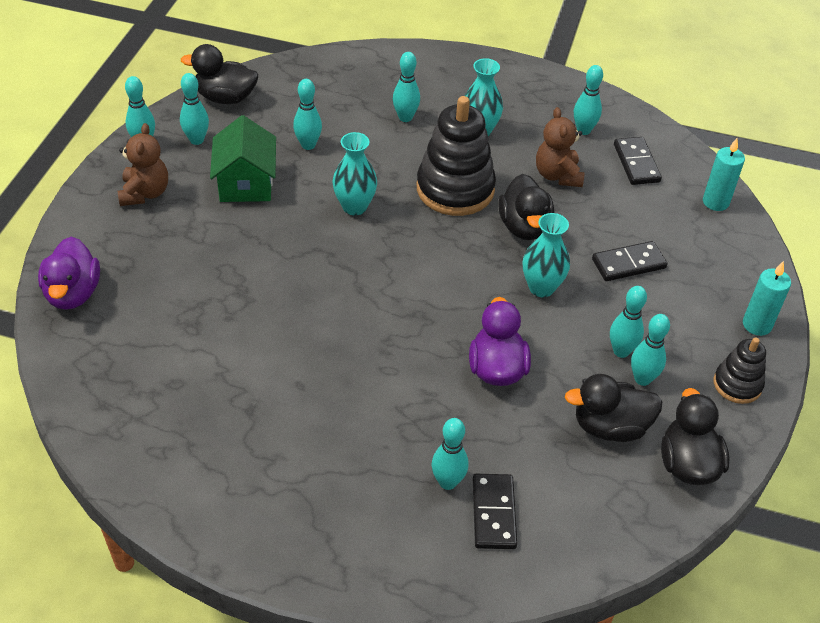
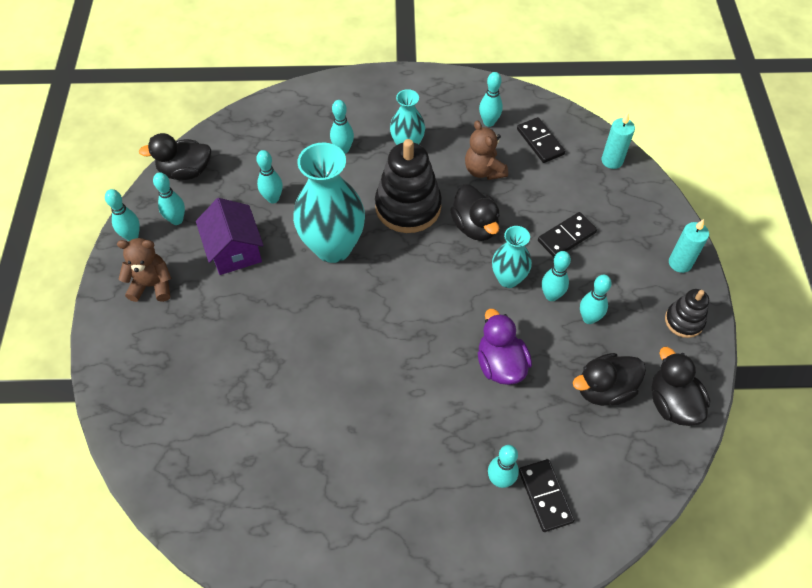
camera: 15 degrees left, 10 degrees up
purple duck [38,237,100,310] -> none
brown teddy bear [117,123,168,206] -> brown teddy bear turned 75 degrees counterclockwise [117,238,172,302]
green house [210,115,276,202] -> purple house [196,198,264,275]
turquoise vase [332,132,377,215] -> turquoise vase [293,143,365,263], size x1.81
turquoise bowling pin [631,314,670,386] -> turquoise bowling pin moved to [542,251,571,301]

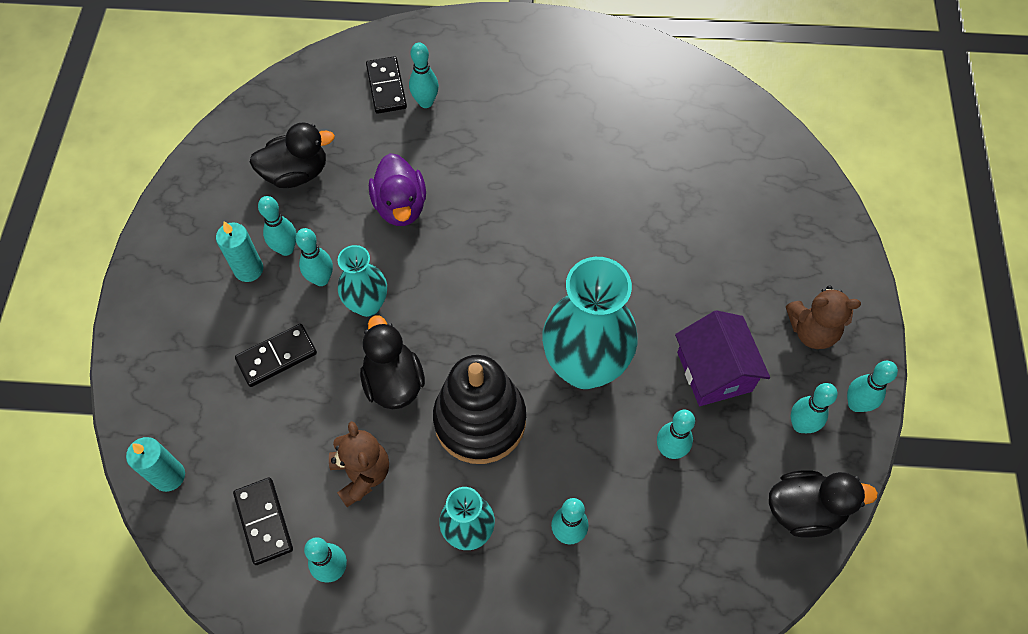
camera: 175 degrees left, 5 degrees up
black duck [652,347,710,426] -> none
black stacking toy [665,289,709,338] -> none
turquoise candle [669,219,709,273] -> turquoise candle moved to [216,221,263,282]

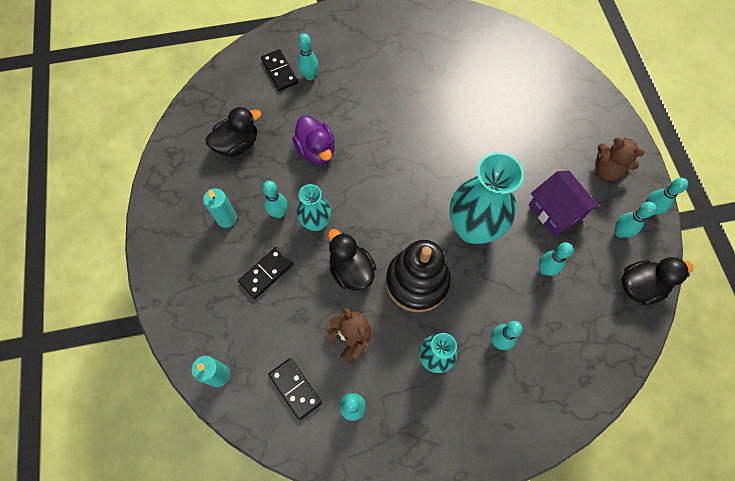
camera: 15 degrees left, 5 degrees up
turquoise bowling pin [258,196,296,256] -> none
brown teddy bear [786,285,861,349] -> brown teddy bear turned 45 degrees clockwise [595,137,644,181]

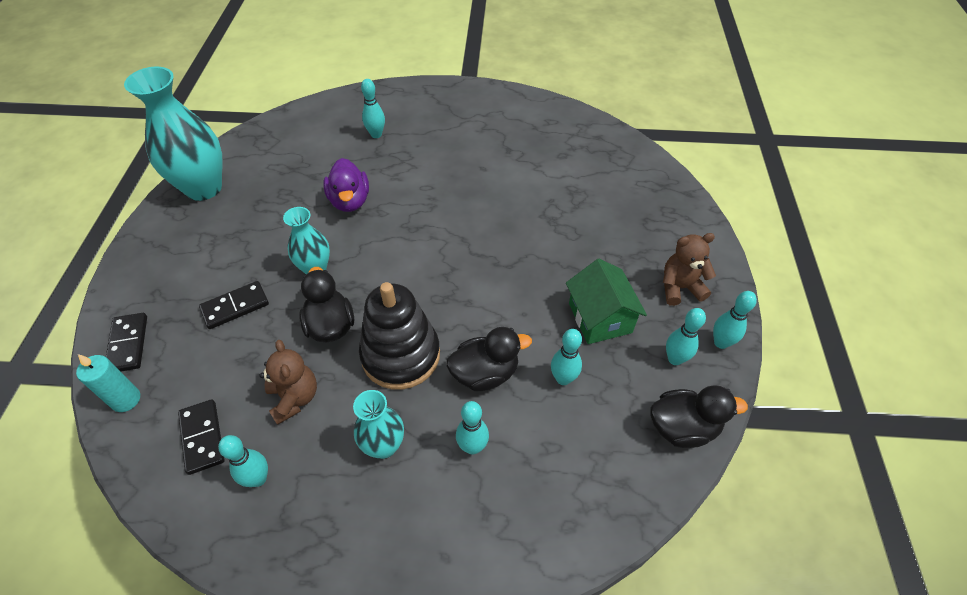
camera: 15 degrees right, 15 degrees down
turquoise candle [203,188,237,228] -> none
black duck [206,107,261,157] -> black duck moved to [446,327,532,391]
black domino [261,49,298,91] -> black domino moved to [106,313,147,372]
turquoise bowling pin [262,181,288,218] -> none
turquoise vase [449,152,524,244] -> turquoise vase moved to [124,67,223,201]
purple house [529,171,600,236] -> green house [566,259,647,344]
brown teddy bear [595,137,644,181] -> brown teddy bear turned 120 degrees clockwise [663,233,716,306]

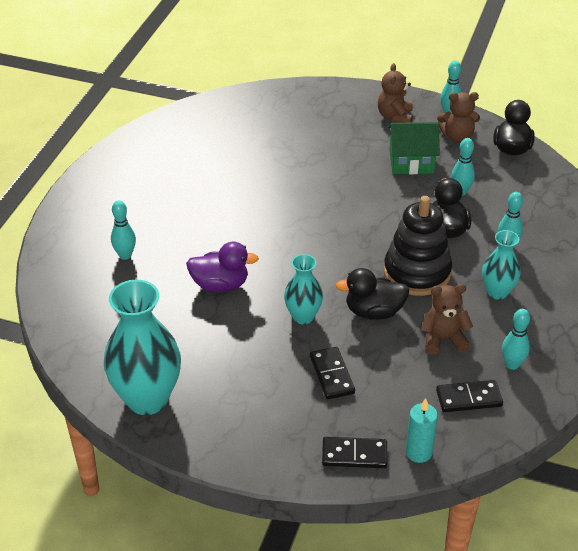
camera: 75 degrees left, 10 degrees down
turquoise bowling pin [666,308,706,365] -> brown teddy bear [437,92,480,143]

